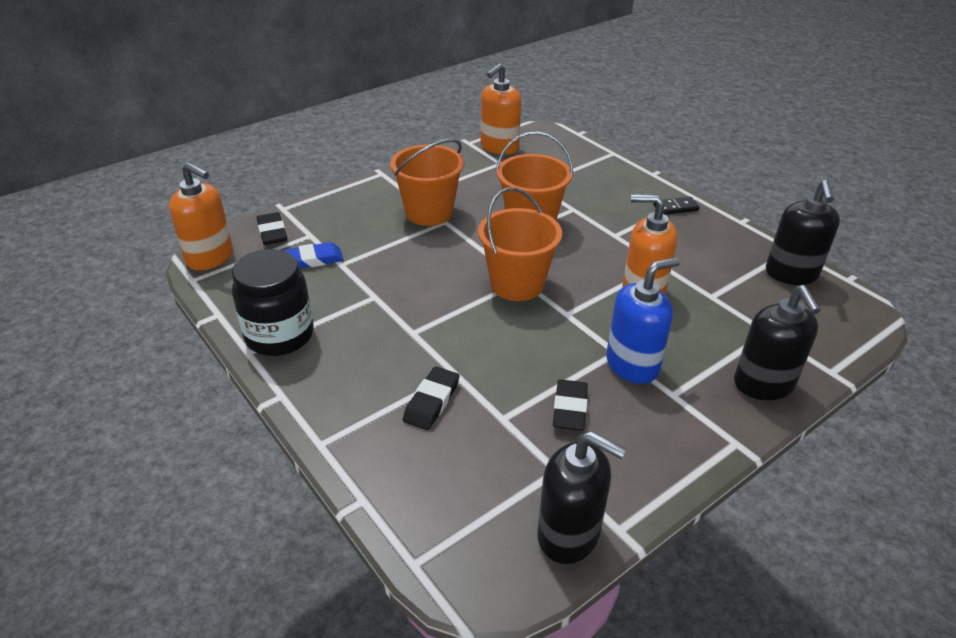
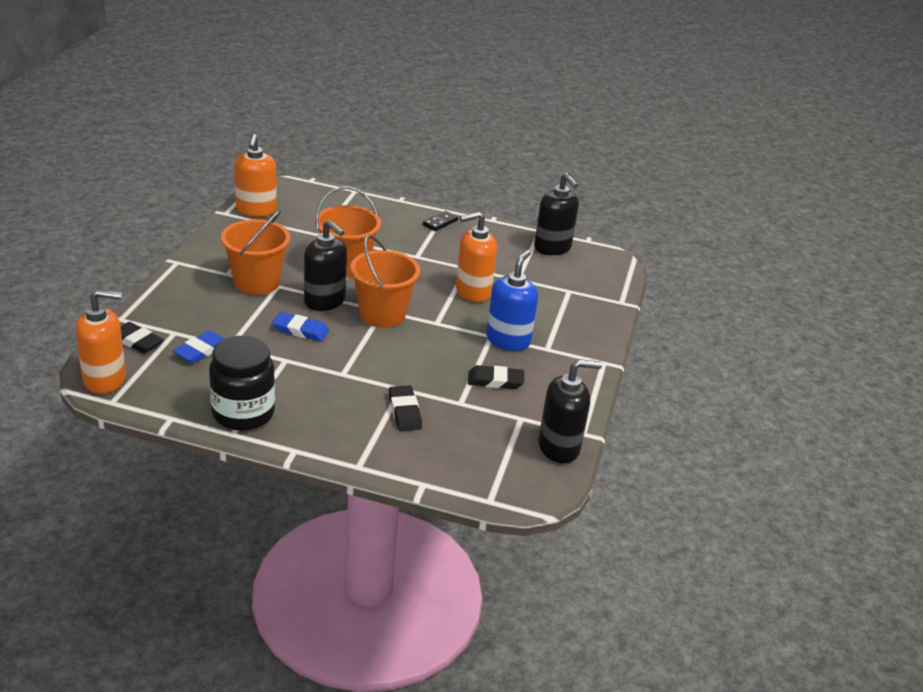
camera: 40 degrees left, 5 degrees down
black eraser [553,379,588,431] -> black eraser turned 60 degrees counterclockwise [468,365,524,389]
black soap dispenser [734,285,821,400] -> black soap dispenser moved to [304,220,347,311]
none -> blue eraser [272,312,329,342]

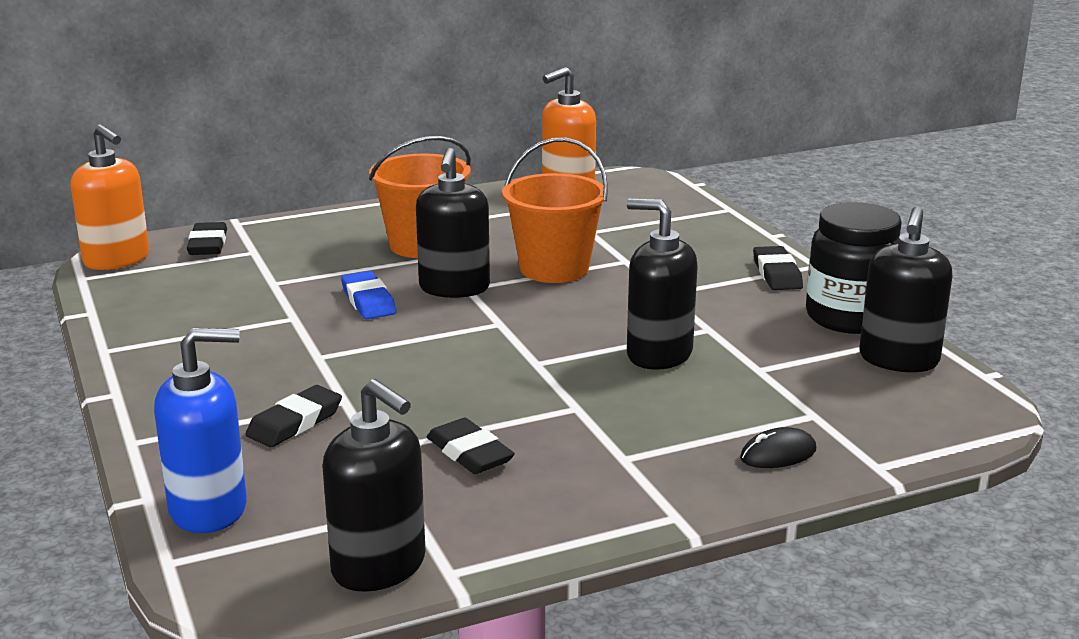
camera: 55 degrees right, 10 degrees down
blue eraser [173,330,224,364] -> none
black jar [209,336,275,431] -> black jar moved to [806,202,902,334]
orange bucket [350,235,420,328] -> none
black domino [423,211,458,231] -> black eraser [753,246,803,290]
orange soap dispenser [456,212,497,302] -> black soap dispenser [627,199,698,370]
blue soap dispenser [486,250,538,351] -> blue soap dispenser moved to [154,328,247,533]
none -> black mouse [740,427,816,468]

